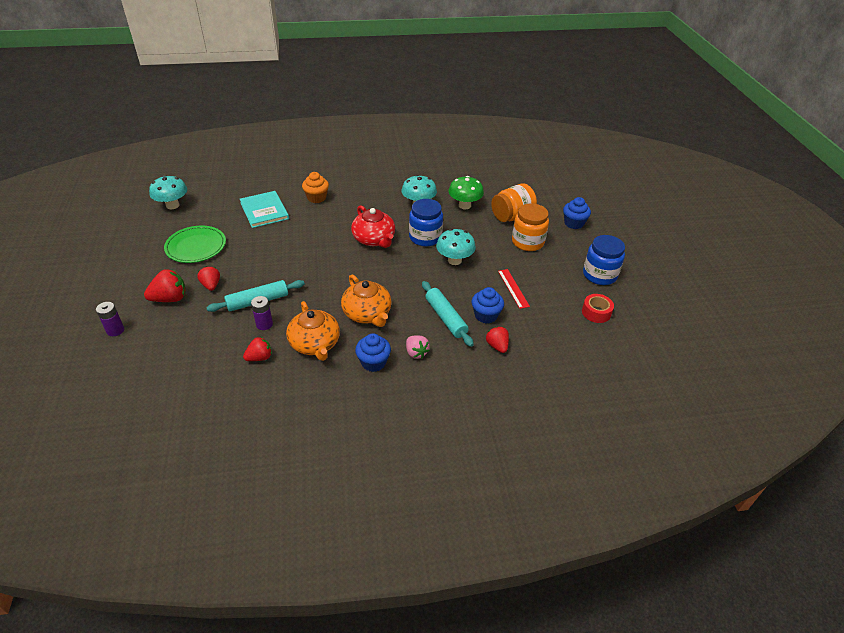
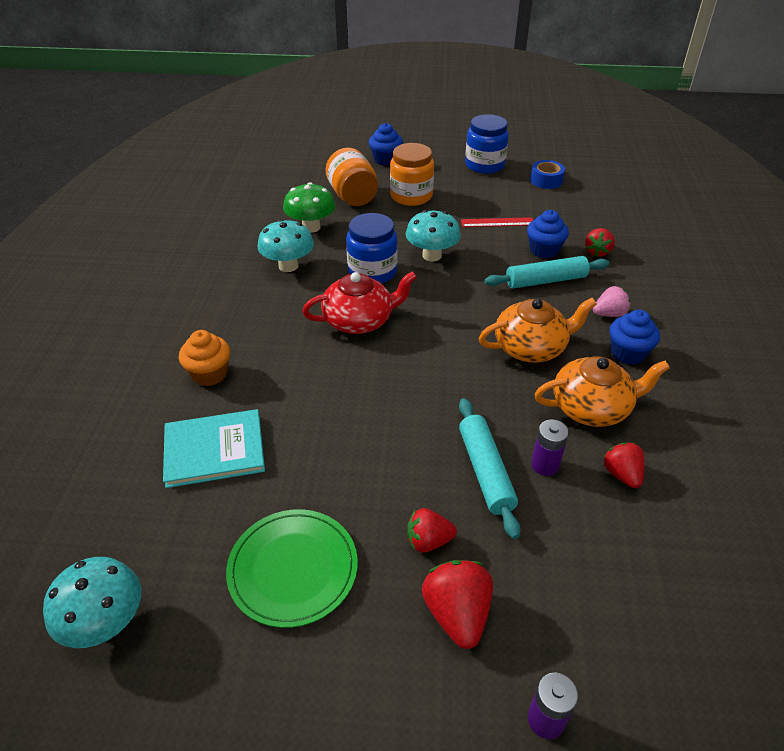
camera: 75 degrees left, 0 degrees up
red strawberry [486,327,509,353] -> red strawberry turned 60 degrees counterclockwise [585,228,615,257]
red tape [582,294,614,323] -> blue tape [530,160,565,189]

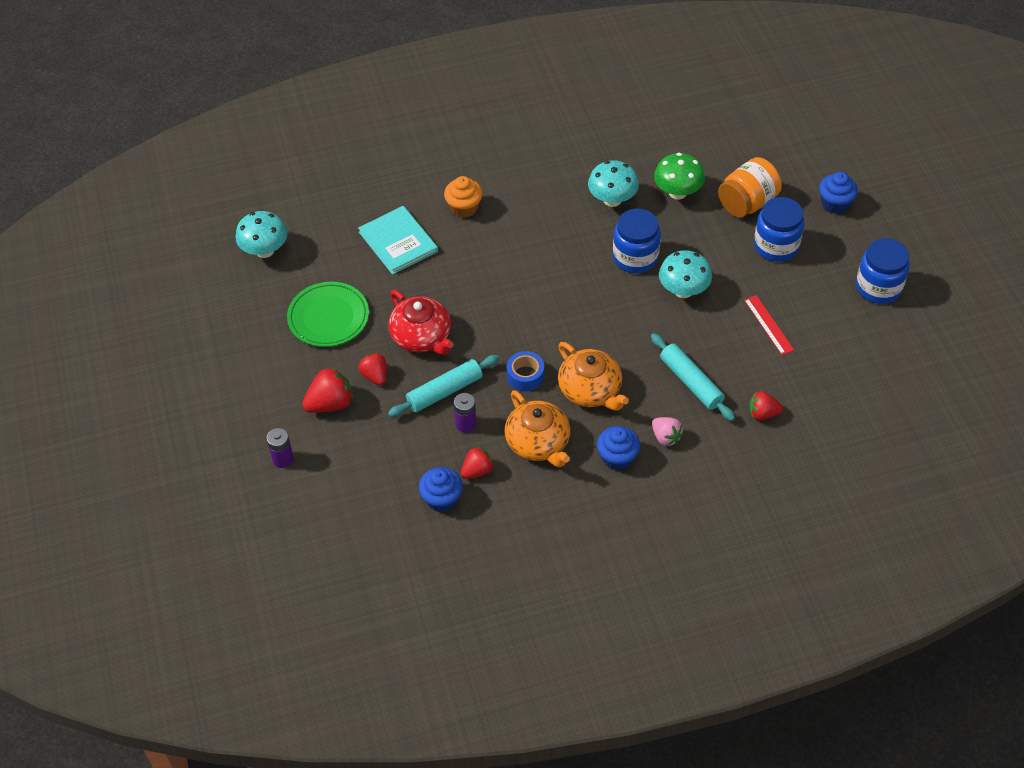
camera: 70 degrees right, 10 degrees up
red teapot [302,271,417,334] -> red teapot moved to [388,290,454,355]
orange jar [390,143,434,206] -> blue jar [754,197,804,262]
blue cupcake [527,210,569,258] -> blue cupcake moved to [419,467,463,512]
blue tape [530,160,565,189] -> blue tape moved to [507,351,544,391]

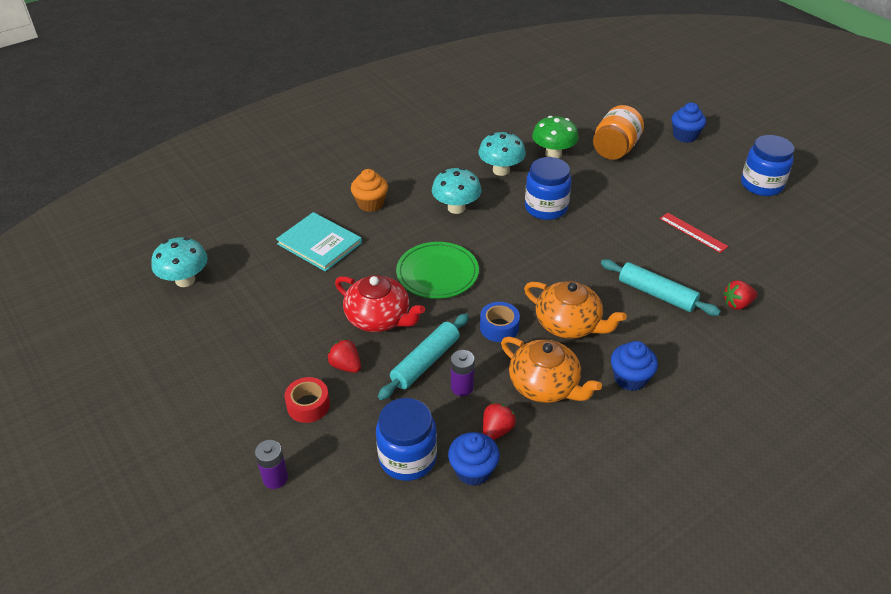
camera: 20 degrees left, 10 degrees down
green plate [287,282,369,347] -> green plate moved to [396,242,479,299]
red strawberry [302,367,353,413] -> red tape [284,377,330,423]
pink strawberry [652,417,683,446] -> none
turquoise mushroom [659,250,712,298] -> turquoise mushroom moved to [432,167,482,214]
blue jar [754,197,804,262] -> blue jar moved to [376,398,437,481]

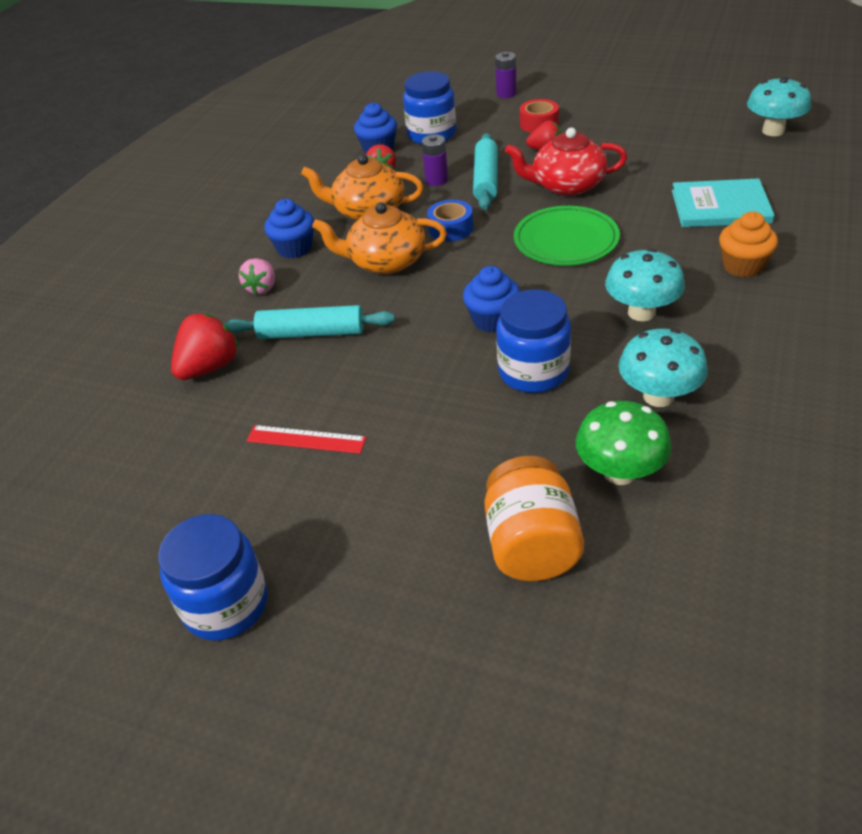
camera: 150 degrees right, 0 degrees up
blue cupcake [671,102,706,143] -> blue cupcake moved to [463,266,520,333]
red strawberry [723,280,757,310] -> red strawberry [171,313,239,380], size x1.52
none -> pink strawberry [239,258,275,295]

